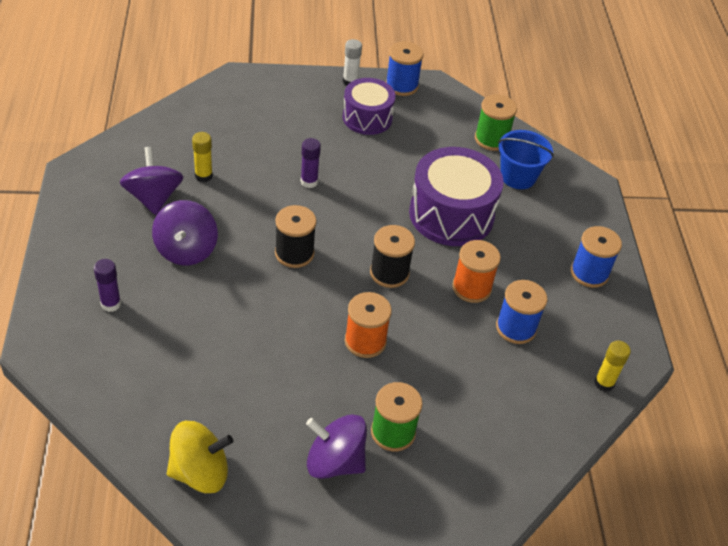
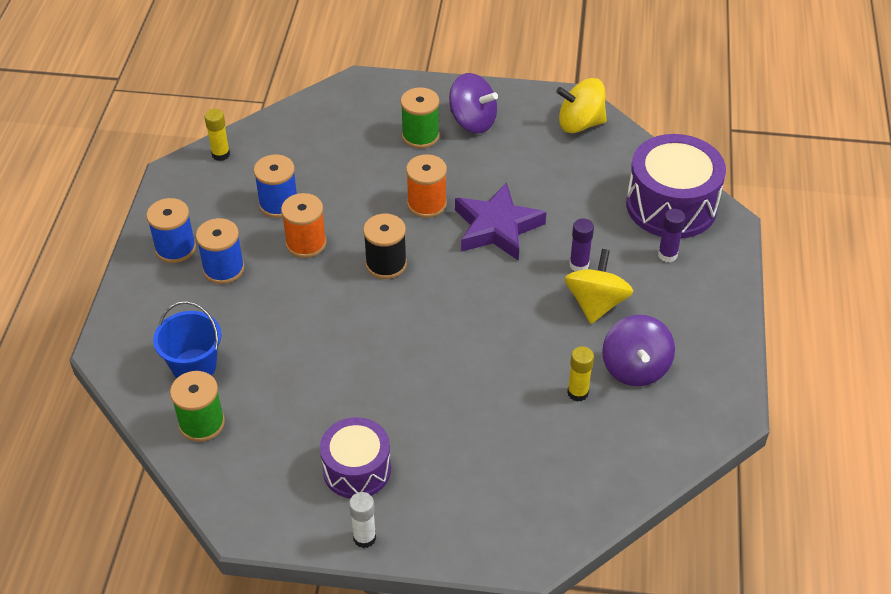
camera: 165 degrees left, 0 degrees up
purple spinning top [152,200,218,265] -> yellow spinning top [564,249,633,324]
black spool [275,205,316,268] -> none
purple glue stick [301,138,321,188] -> purple glue stick moved to [569,218,594,271]
blue spool [386,42,424,96] -> blue spool moved to [196,218,245,284]
purple drum [409,147,504,246] -> purple drum moved to [626,134,726,238]
none -> purple star [455,182,547,261]

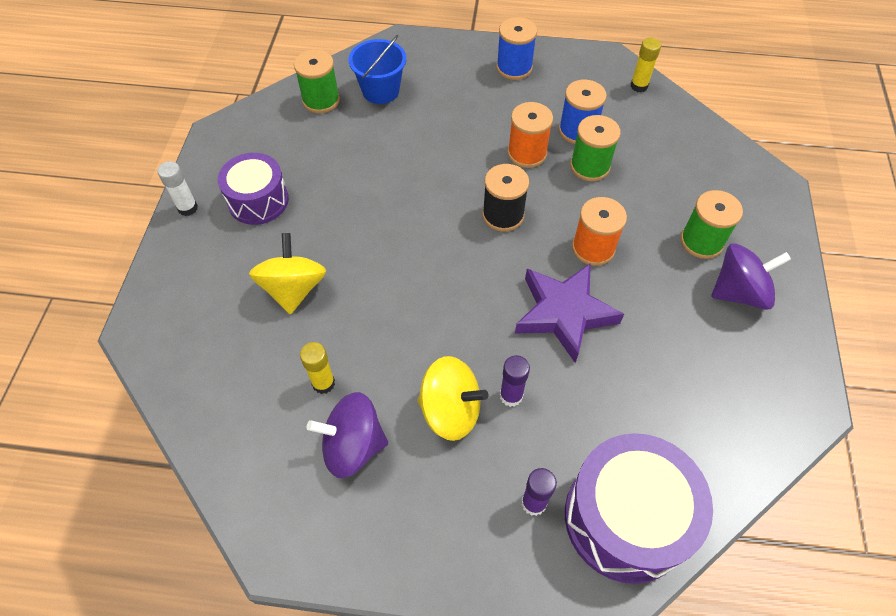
camera: 90 degrees right, 10 degrees up
blue spool [196,218,245,284] -> none
purple spinning top [449,73,498,133] -> purple spinning top turned 135 degrees counterclockwise [712,243,791,310]
yellow spinning top [556,78,607,133] -> yellow spinning top moved to [249,233,326,314]
none -> green spool [570,115,621,181]

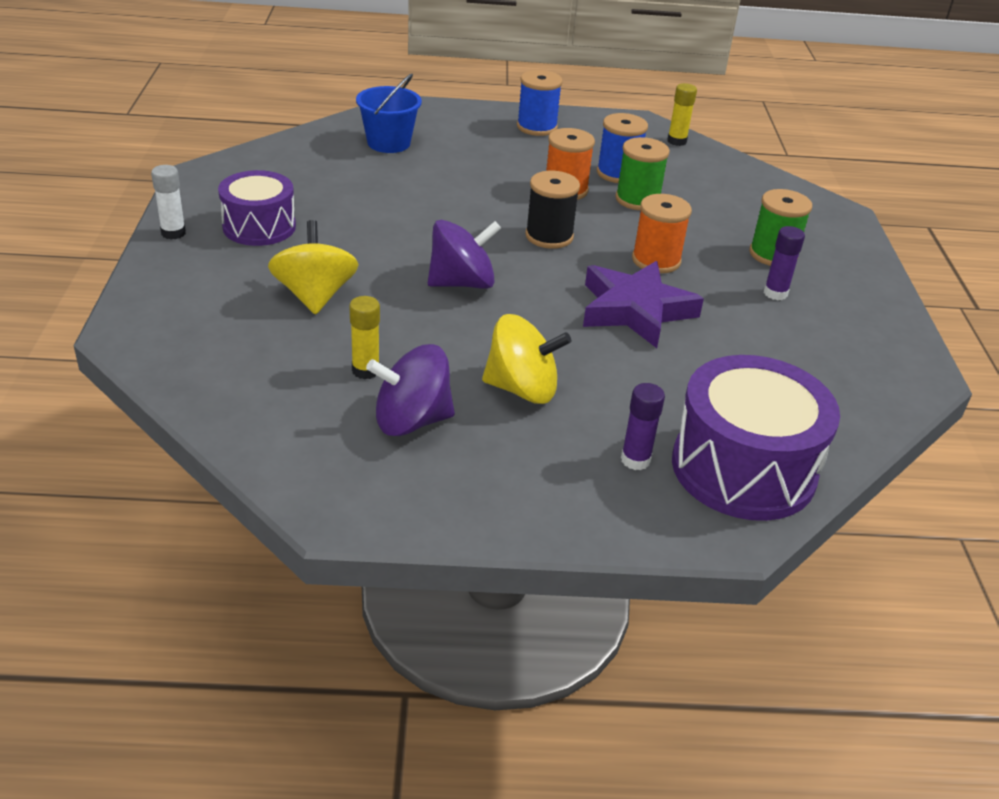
camera: 10 degrees left, 20 degrees down
green spool [294,49,340,113] -> none
purple glue stick [500,355,530,407] -> purple glue stick moved to [764,226,805,300]
purple spinning top [712,243,791,310] -> purple spinning top moved to [428,220,501,289]

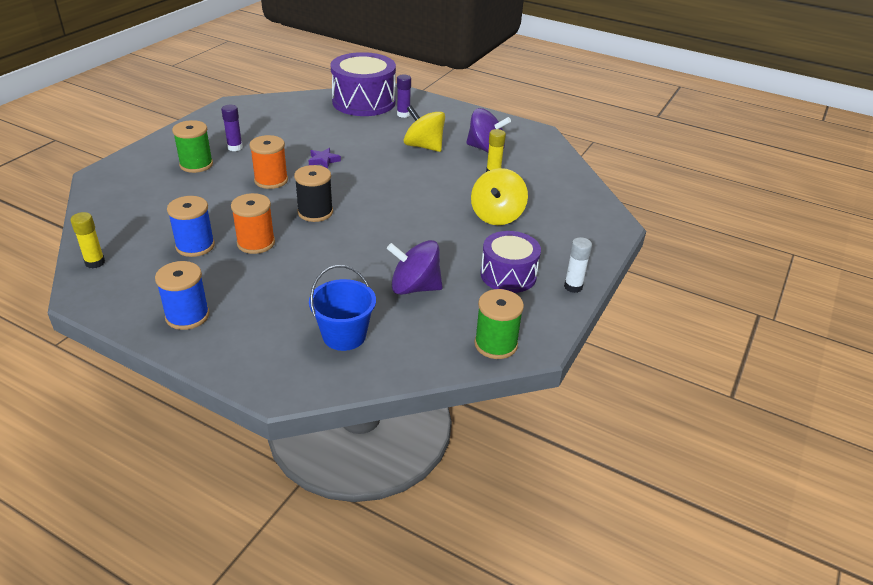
camera: 150 degrees left, 0 degrees up
purple spinning top [428,220,501,289] -> purple spinning top moved to [387,240,443,295]
purple star [583,261,704,348] -> purple star [308,148,341,169], size x0.44
green spool [615,137,670,210] -> green spool moved to [474,289,524,359]

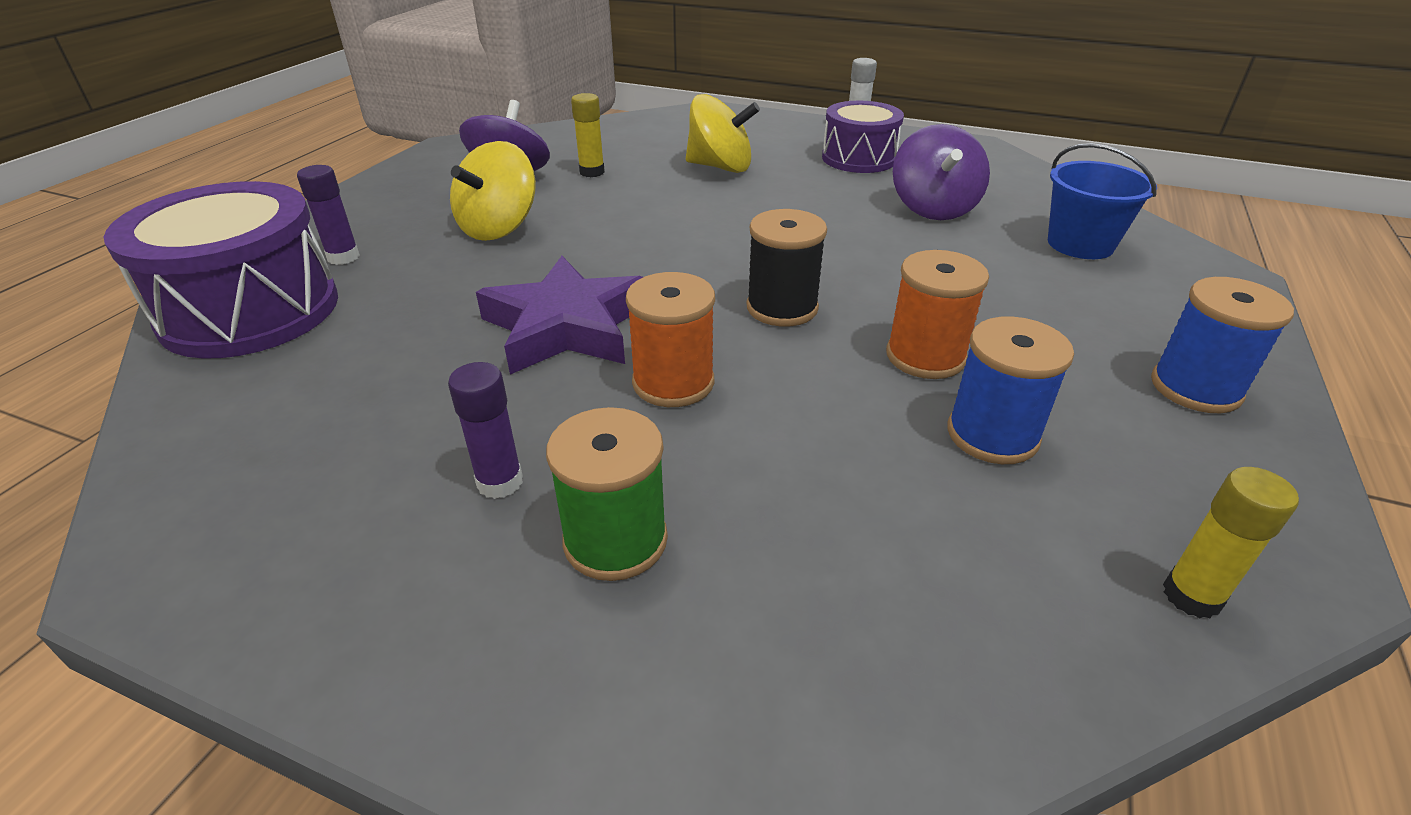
camera: 95 degrees left, 0 degrees up
purple star [308,148,341,169] -> purple star [476,256,643,375], size x2.26
green spool [474,289,524,359] -> none

